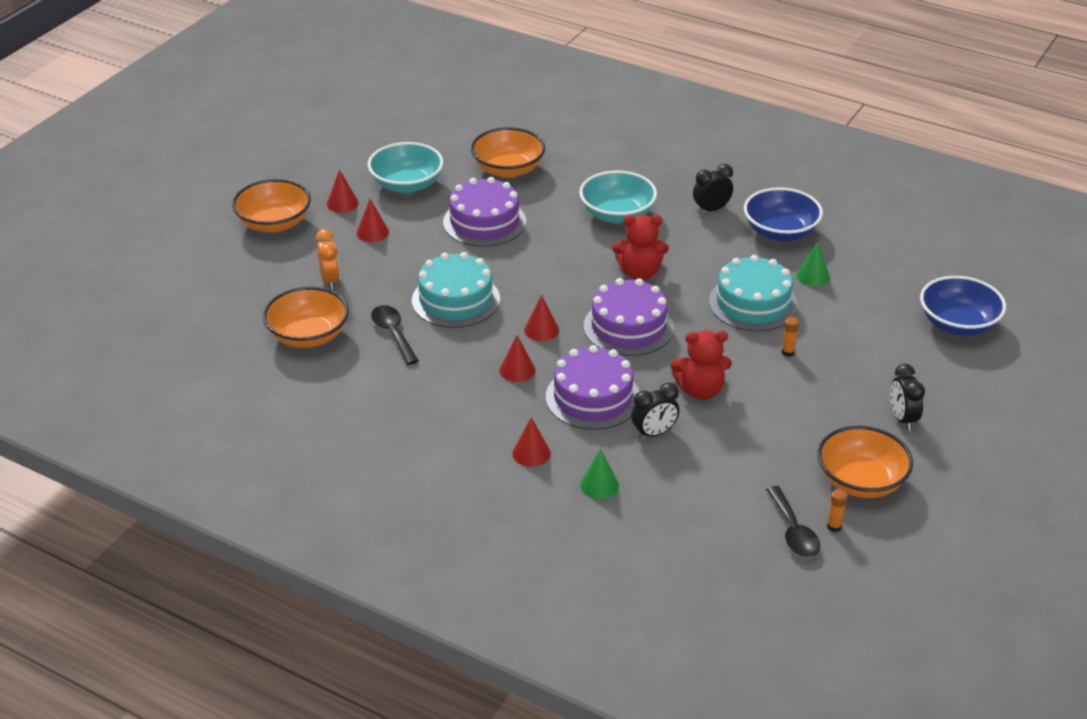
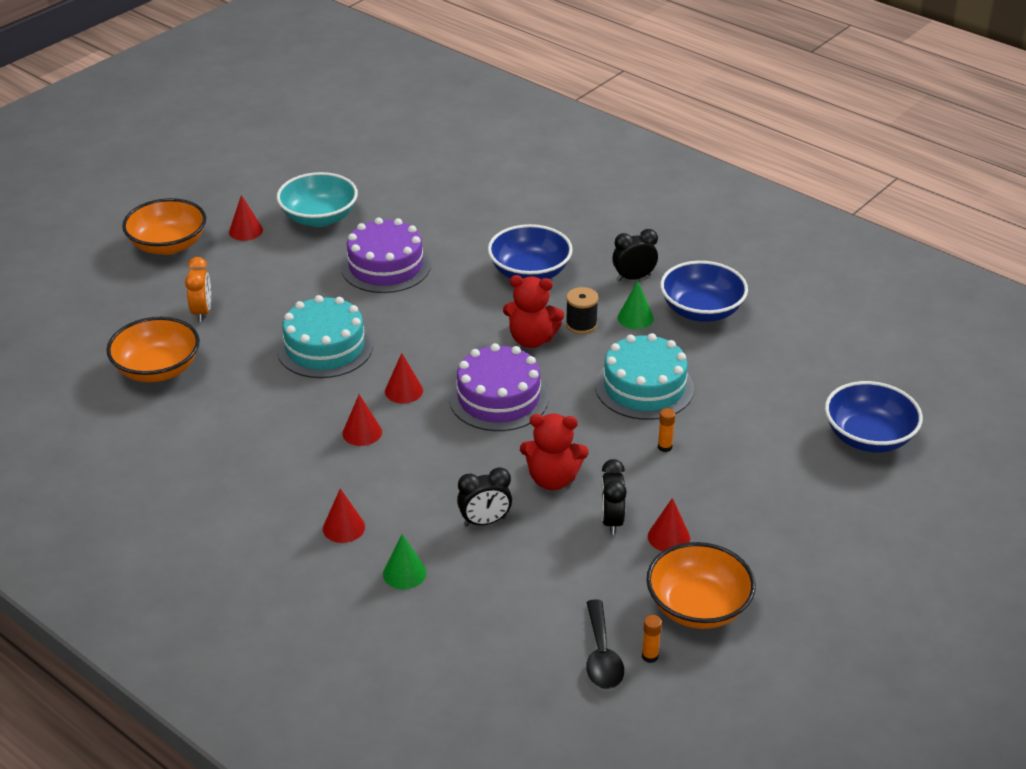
camera: 10 degrees right, 0 degrees up
red cone [356,199,389,242] -> red cone moved to [648,498,690,552]
black spoon [371,305,419,365] -> none
orange bowl [471,127,545,178] -> none
purple cake [546,345,639,430] -> none
turquoise bowl [579,170,657,223] -> blue bowl [488,224,573,279]
green cone [796,241,830,287] -> green cone moved to [617,281,654,329]
black clock [890,364,925,431] -> black clock moved to [601,459,627,535]
none -> black spool [566,287,598,334]

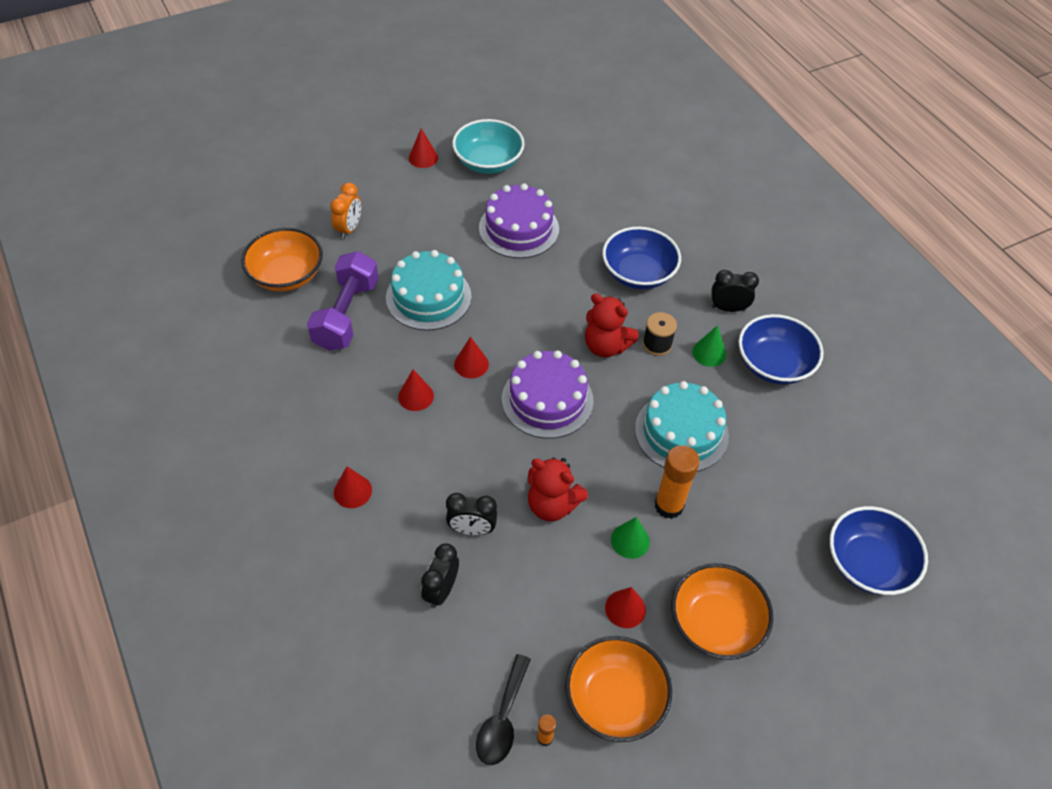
camera: 20 degrees right, 15 degrees up
orange bowl [122,198,206,255] -> orange bowl moved to [672,563,773,660]
green cone [383,534,427,589] -> green cone moved to [611,517,650,559]
black clock [601,459,627,535] -> black clock moved to [421,543,459,608]
orange glue stick [658,408,675,452] -> orange glue stick [655,445,700,519], size x2.09
none -> purple dumbbell [307,251,379,351]

